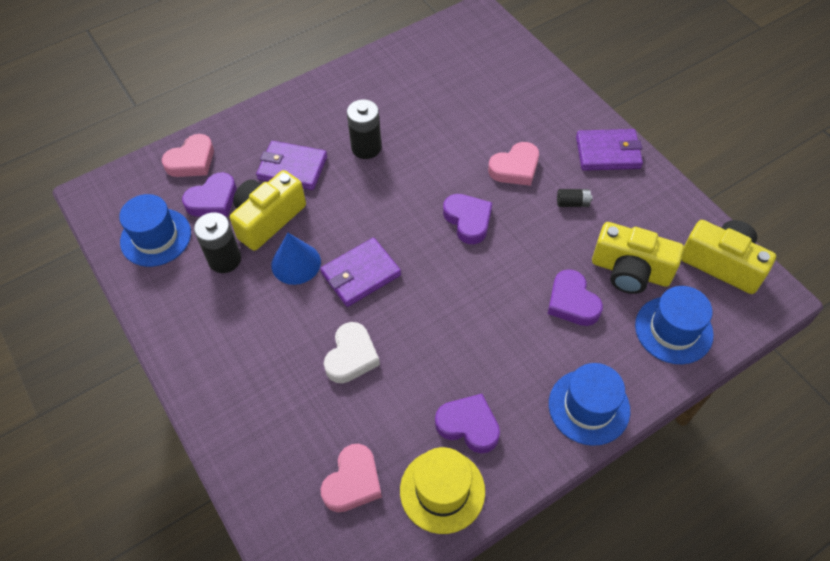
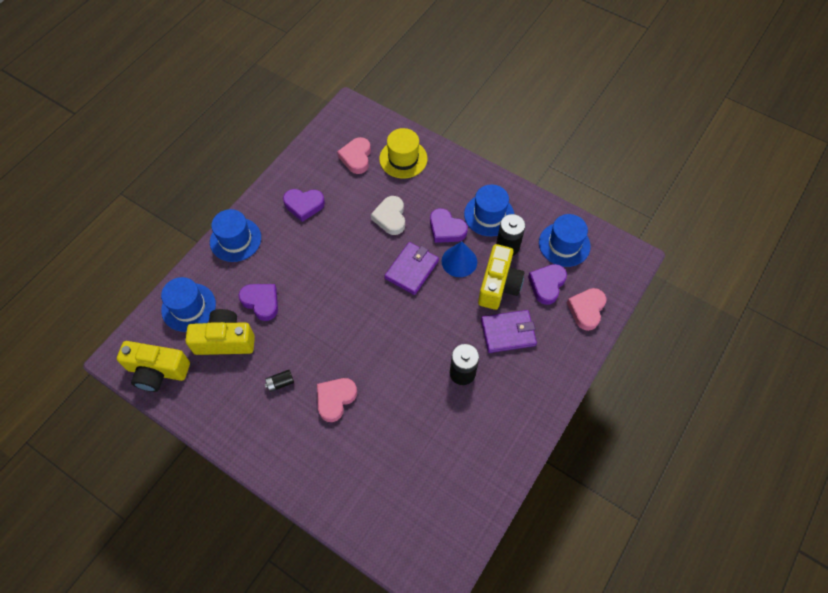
camera: 155 degrees right, 5 degrees up
yellow hat [400,447,485,534] -> yellow hat moved to [379,128,427,178]
purple heart [443,194,492,244] -> purple heart moved to [430,208,468,243]
purple wallet [576,129,643,171] -> none
none -> blue hat [464,184,514,236]

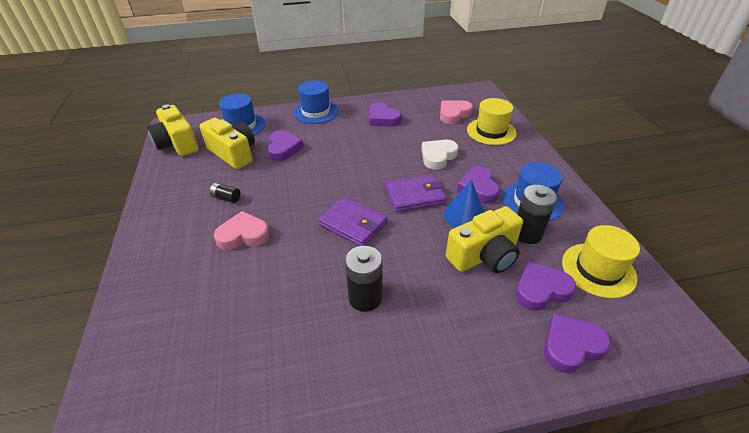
camera: 45 degrees right, 20 degrees down
purple wallet [481,310,537,353] -> purple wallet moved to [318,197,387,246]
blue hat [539,214,591,267] -> yellow hat [562,225,640,298]
pink heart [567,288,607,331] -> purple heart [544,314,611,373]

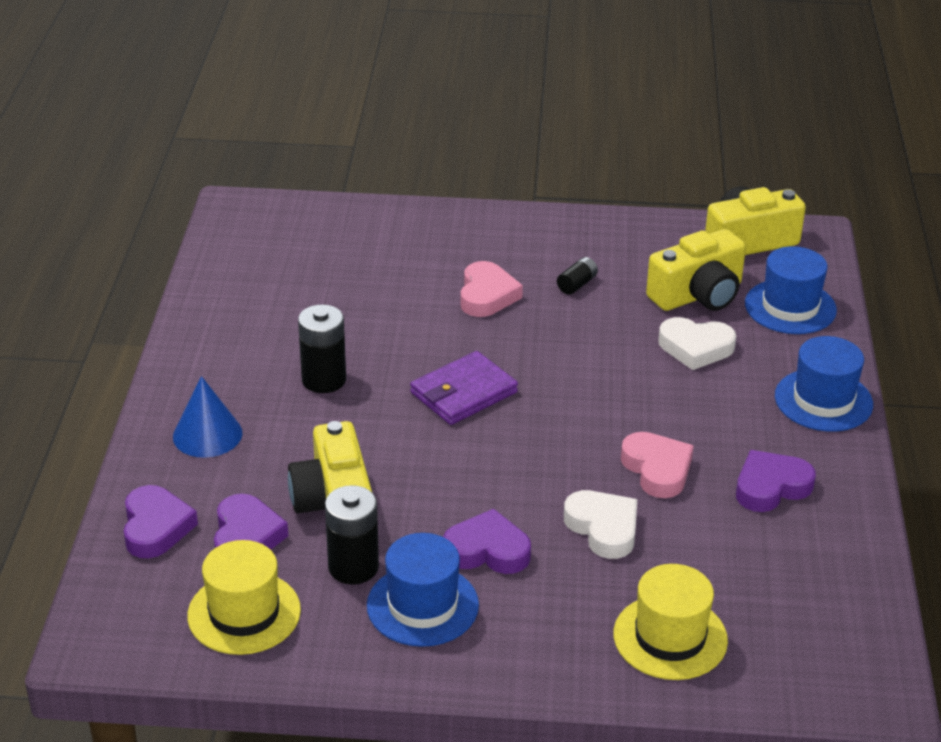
camera: 105 degrees right, 5 degrees down
purple heart [267,130,304,161] -> white heart [658,317,736,370]
purple wallet [385,174,447,212] -> none
pink heart [440,100,473,124] -> pink heart moved to [621,432,694,498]
blue cone [444,180,485,228] -> blue cone moved to [173,376,242,458]

